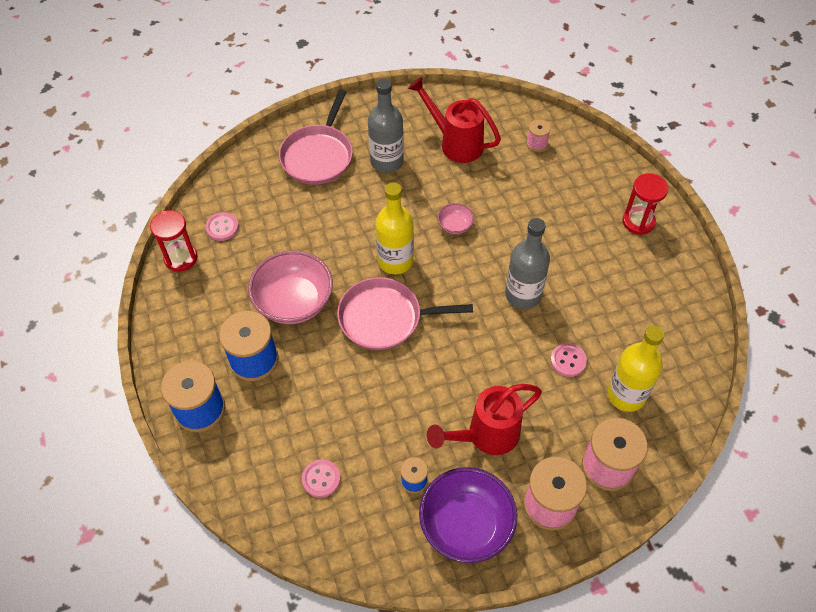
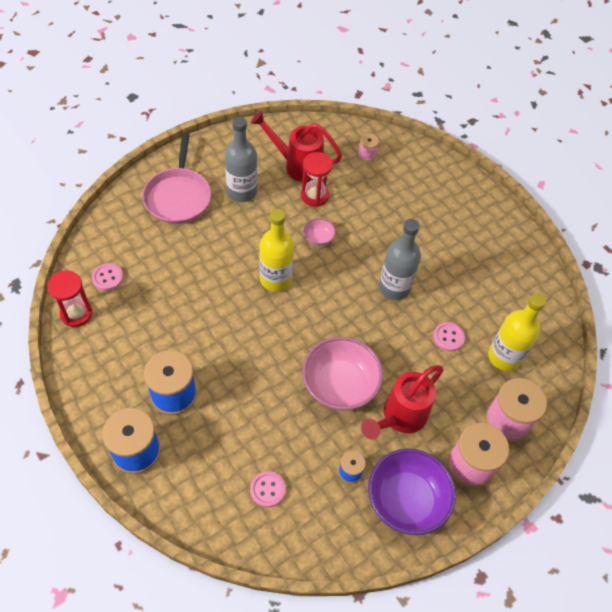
camera: 20 degrees left, 0 degrees up
pink bowl [248,250,333,324] -> pink bowl moved to [302,337,383,411]
pink pan [337,277,473,350] -> none
red hourglass [622,173,668,235] -> red hourglass moved to [301,152,333,207]

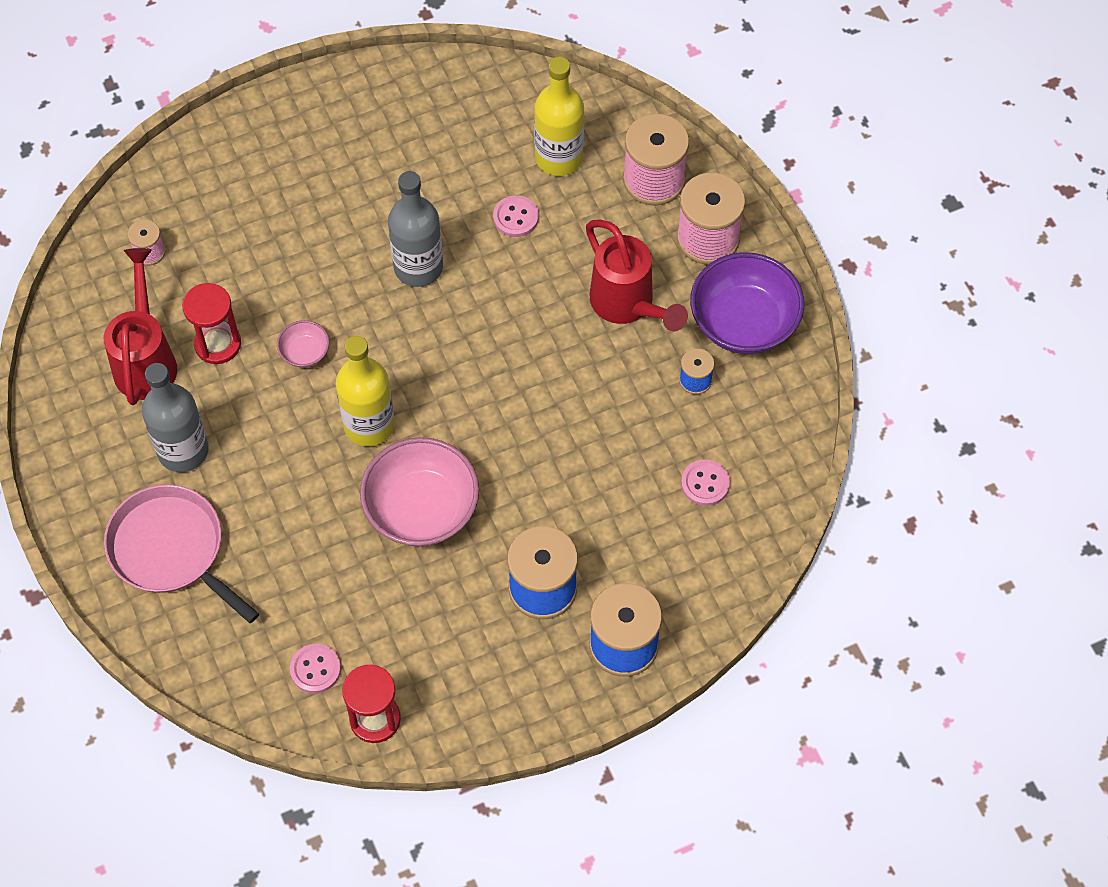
camera: 75 degrees left, 5 degrees up
pink pan [142,133,211,224] -> pink pan turned 150 degrees counterclockwise [104,485,259,623]
red watering can [251,111,342,182] -> red watering can turned 150 degrees clockwise [104,248,177,405]
pink bowl [302,337,383,411] -> pink bowl moved to [360,437,479,546]

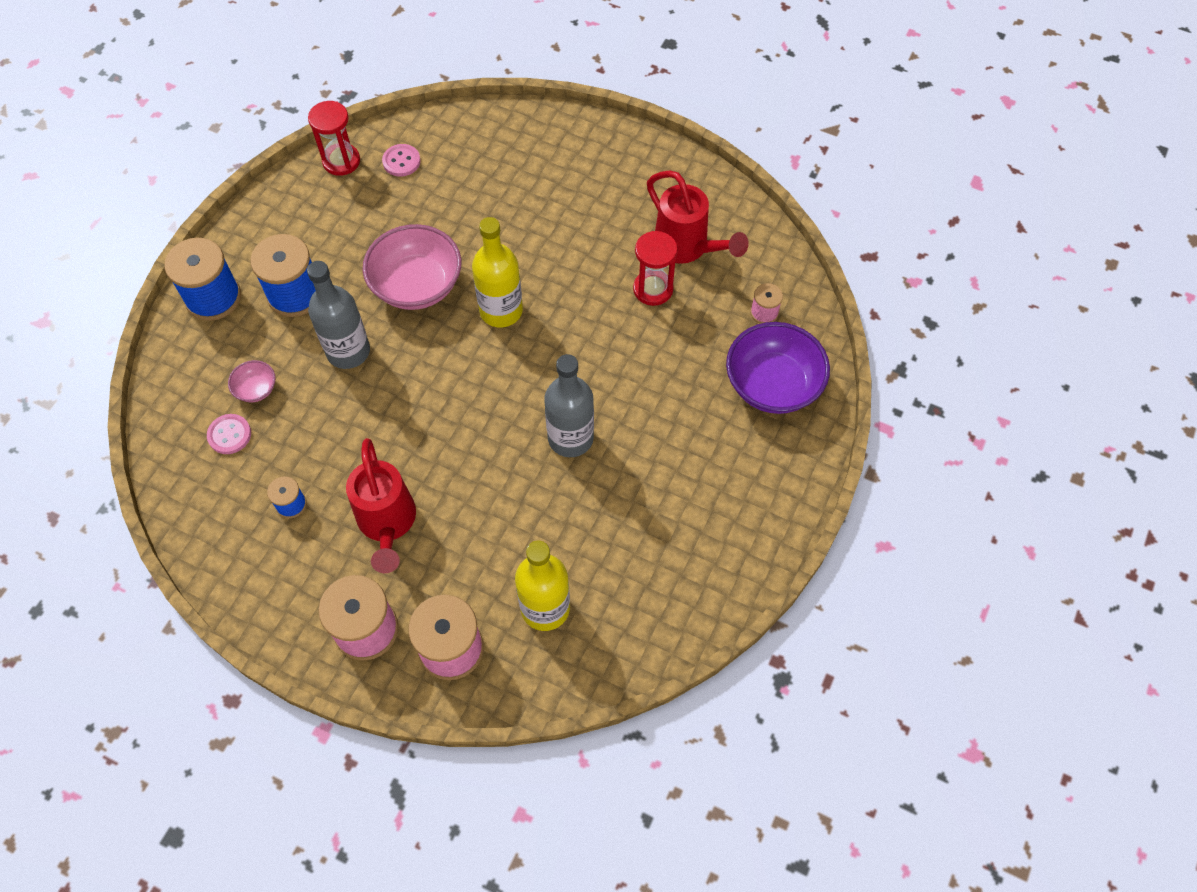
camera: 140 degrees right, 0 degrees up
pink pan [104,485,259,623] -> none
grey bottle [142,363,209,472] -> grey bottle moved to [307,261,370,369]
pink bowl [277,320,329,368] -> pink bowl moved to [228,360,276,402]
pink button [493,195,539,237] -> none
red watering can [586,220,688,331] -> red watering can turned 120 degrees counterclockwise [346,438,416,573]
purple bowl [690,252,804,354] -> purple bowl moved to [726,322,830,414]

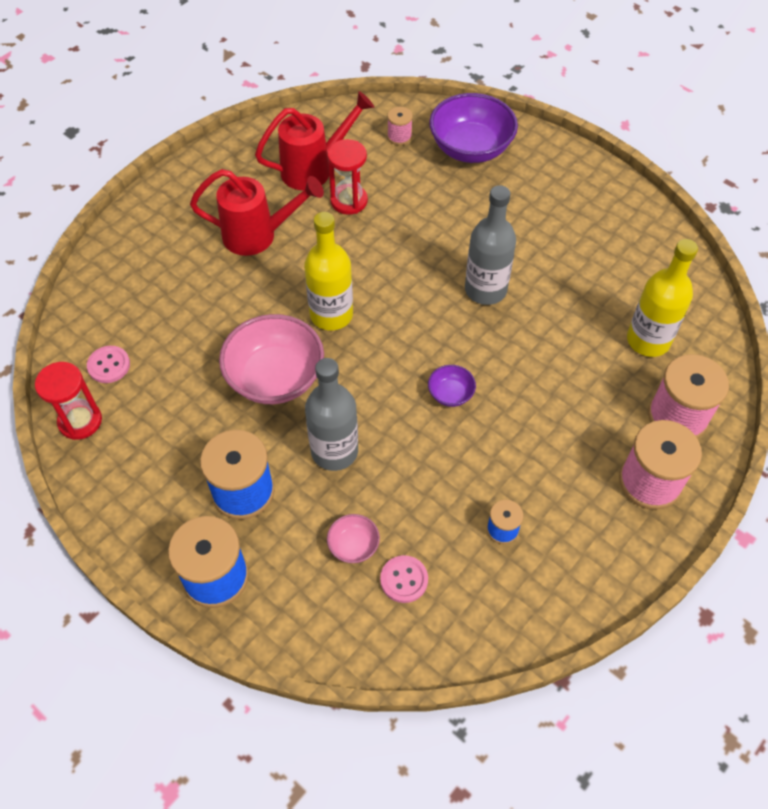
camera: 75 degrees left, 5 degrees down
red watering can [346,438,416,573] -> red watering can moved to [190,169,324,256]
none -> purple bowl [428,365,476,407]

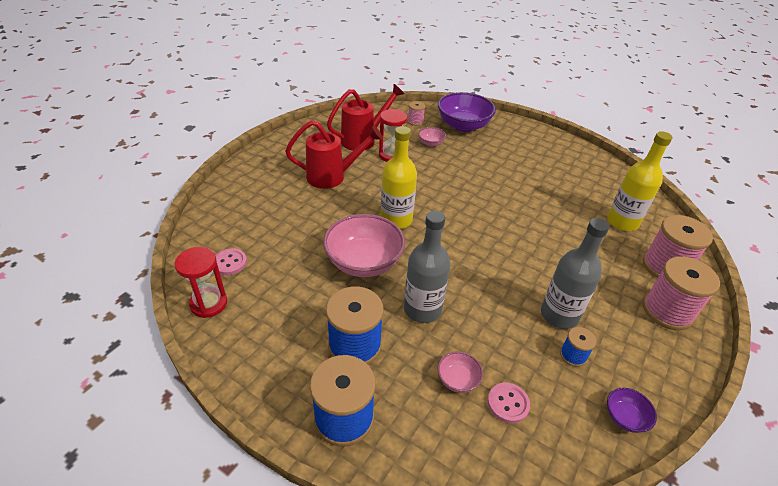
camera: 10 degrees left, 15 degrees down
purple bowl [428,365,476,407] -> purple bowl moved to [607,388,657,433]
grey bottle [465,185,516,305] -> grey bottle moved to [541,218,609,329]
none -> pink bowl [418,127,446,147]

